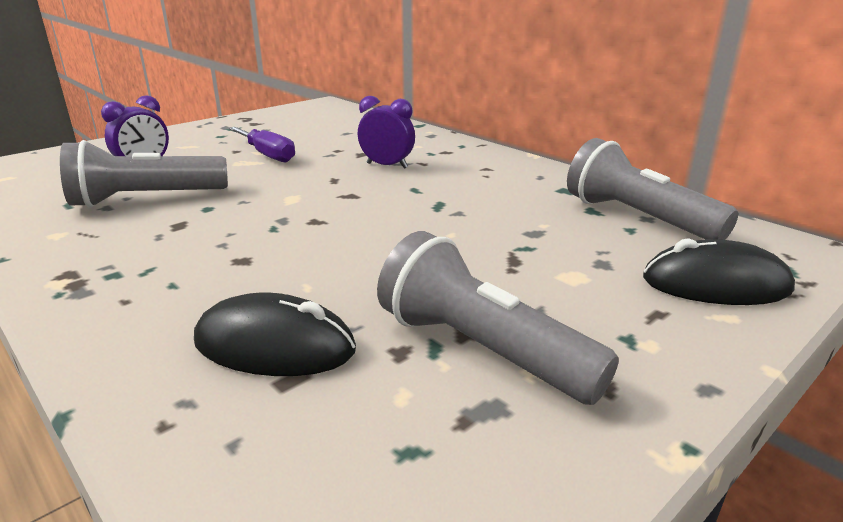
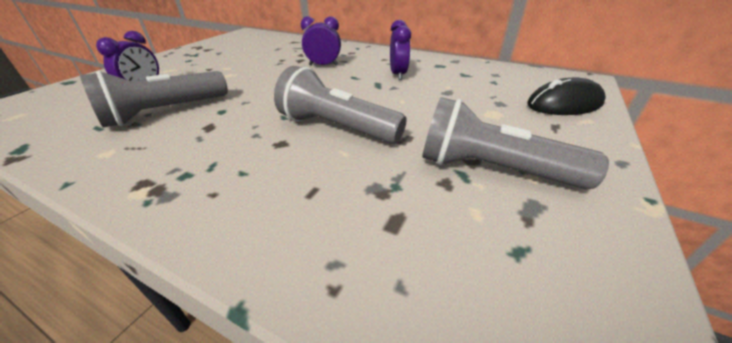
camera: 20 degrees left, 10 degrees up
black mouse [194,293,356,376] -> none
purple screwdriver [228,127,295,162] -> none
grey flashlight [567,138,738,240] -> grey flashlight moved to [274,66,407,144]
none -> purple clock [390,20,411,80]

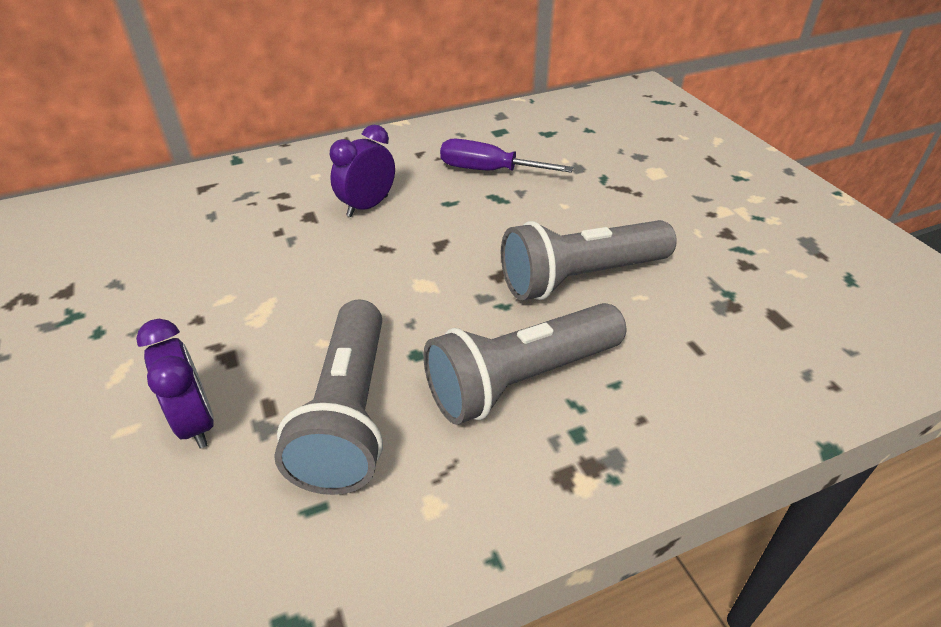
camera: 50 degrees left, 5 degrees up
purple clock [390,20,411,80] -> purple screwdriver [440,139,573,173]
grey flashlight [422,97,609,189] -> grey flashlight moved to [423,303,626,425]
black mouse [527,77,606,115] -> none

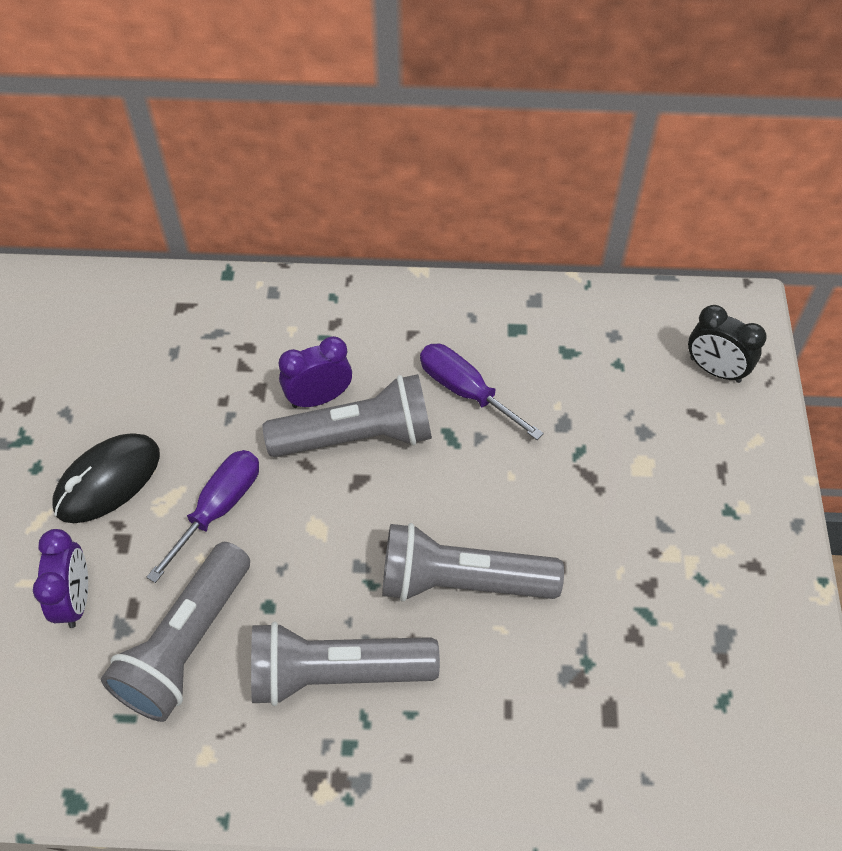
camera: 25 degrees right, 15 degrees up
none -> black mouse [52,433,160,523]
none -> purple screwdriver [147,450,259,583]
none -> grey flashlight [263,374,432,457]
none -> black clock [688,305,767,383]

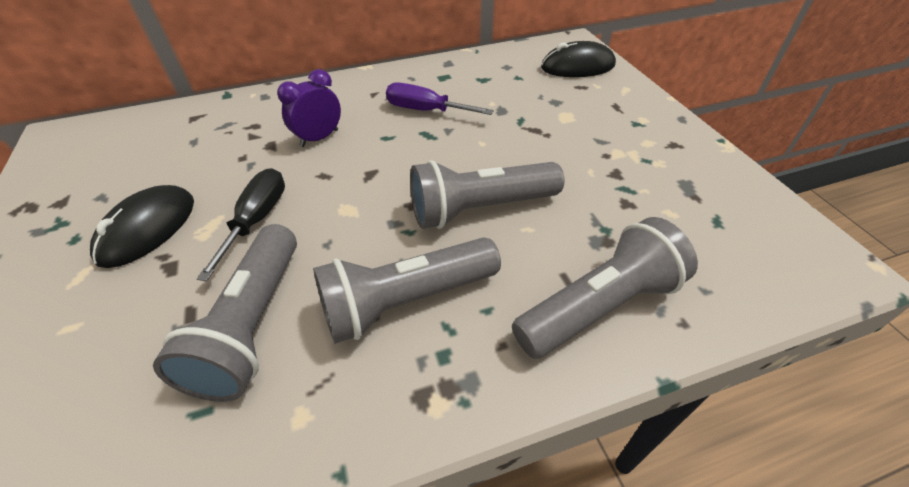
camera: 20 degrees left, 10 degrees down
purple clock [33,529,88,628] -> none
purple screwdriver [147,450,259,583] -> black screwdriver [197,168,285,281]
grey flashlight [263,374,432,457] -> grey flashlight moved to [512,217,698,359]
black clock [688,305,767,383] -> black mouse [541,41,616,77]

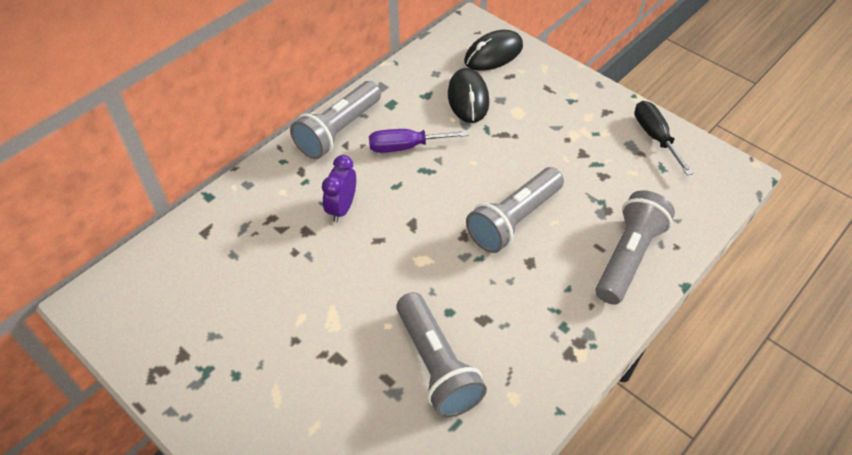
camera: 30 degrees left, 5 degrees up
black mouse [90,185,194,268] -> black mouse moved to [448,68,489,123]
black screwdriver [197,168,285,281] -> black screwdriver moved to [634,101,694,176]
grey flashlight [313,238,501,344] -> grey flashlight moved to [290,81,381,159]

